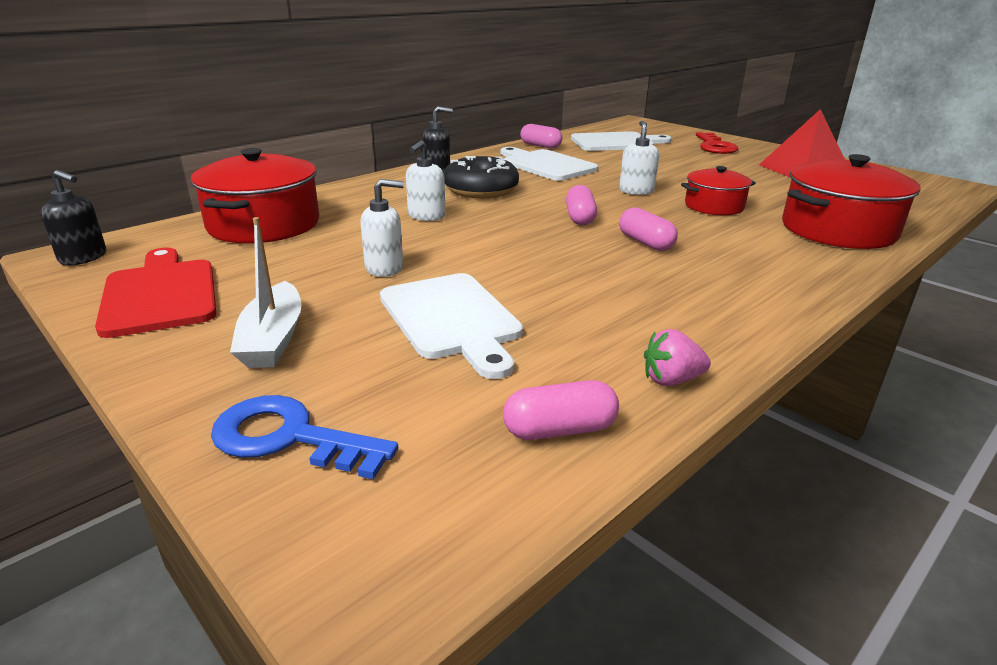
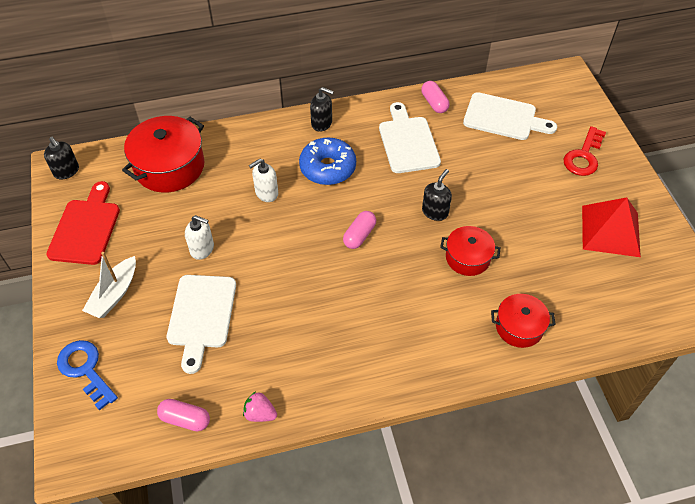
camera: 30 degrees right, 25 degrees up
black donut [444,156,519,198] -> blue donut [299,137,356,185]
white soap dispenser [619,121,659,195] -> black soap dispenser [422,169,452,221]
pink capsule [619,207,678,251] -> none
red pot [782,154,921,249] -> red pot [491,294,556,348], size x0.59

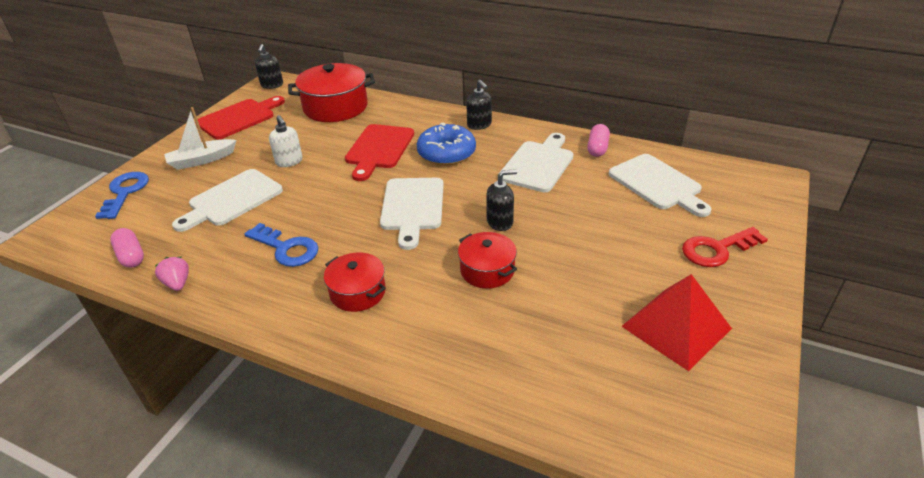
camera: 40 degrees right, 15 degrees down
white soap dispenser [249,159,278,202] -> red cutting board [345,124,414,181]
pink capsule [343,211,376,249] -> white cutting board [380,178,444,250]
red pot [491,294,556,348] -> red pot moved to [324,253,386,312]
none -> blue key [244,223,318,267]

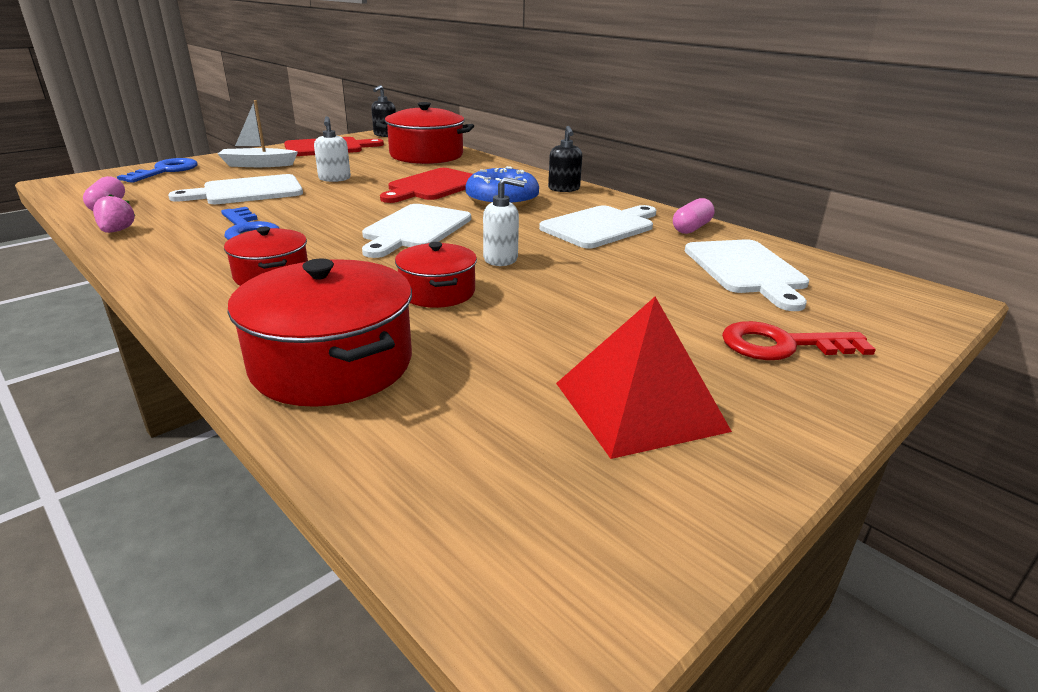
camera: 20 degrees right, 10 degrees down
black soap dispenser [486,169,517,231] -> white soap dispenser [483,177,525,266]
none -> red pot [228,259,412,407]

